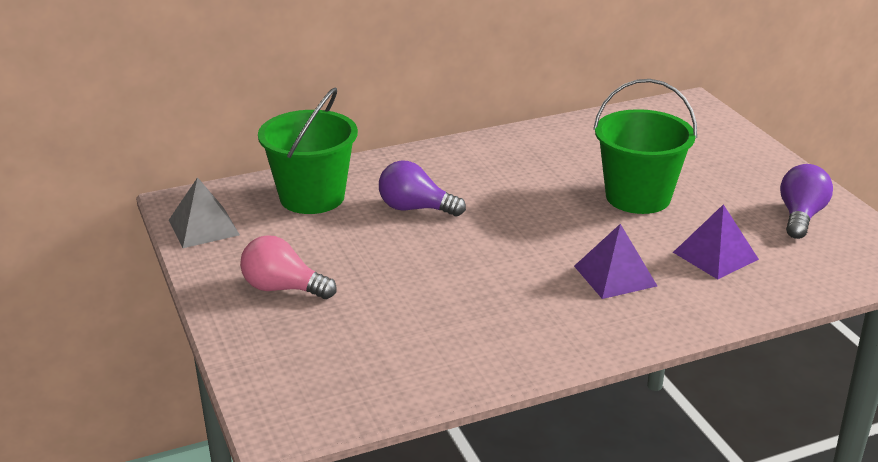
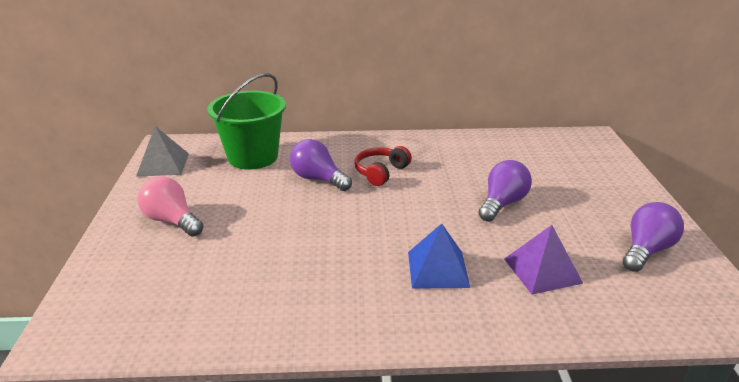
camera: 20 degrees right, 0 degrees up
purple pyramid [574,224,657,299] -> blue pyramid [408,223,470,289]
green bucket [593,79,697,214] -> purple light bulb [478,160,532,222]
none -> red headphones [354,146,412,186]

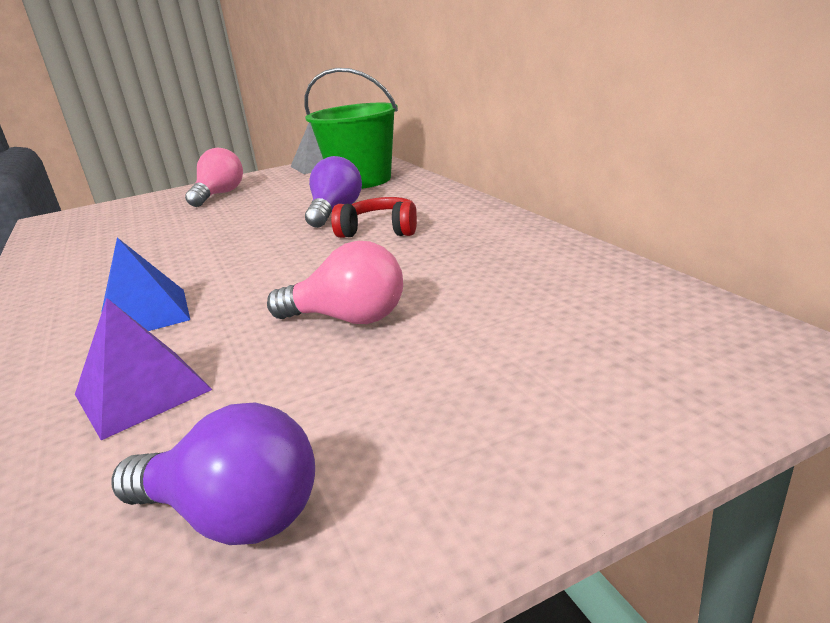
camera: 70 degrees right, 5 degrees down
purple light bulb [478,160,532,222] -> pink light bulb [267,241,403,324]

